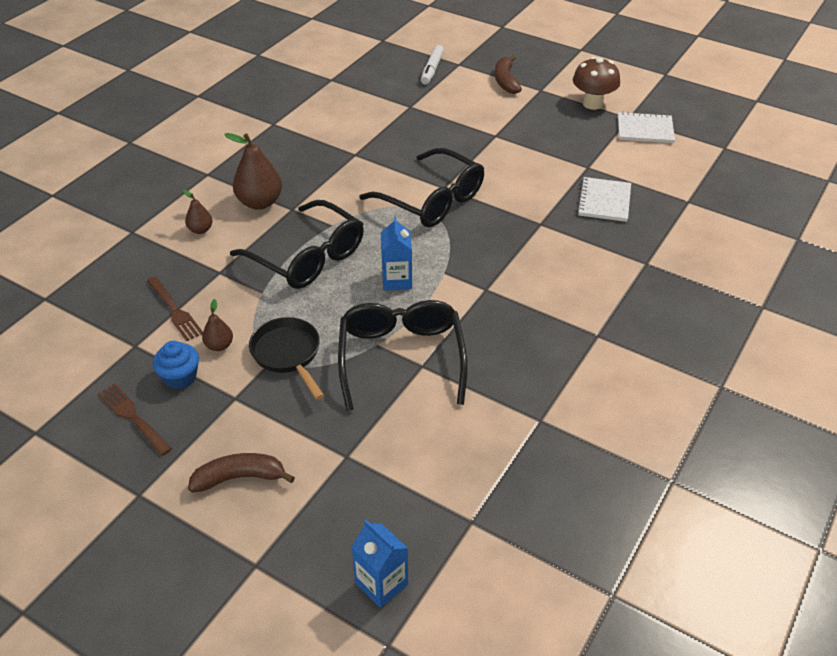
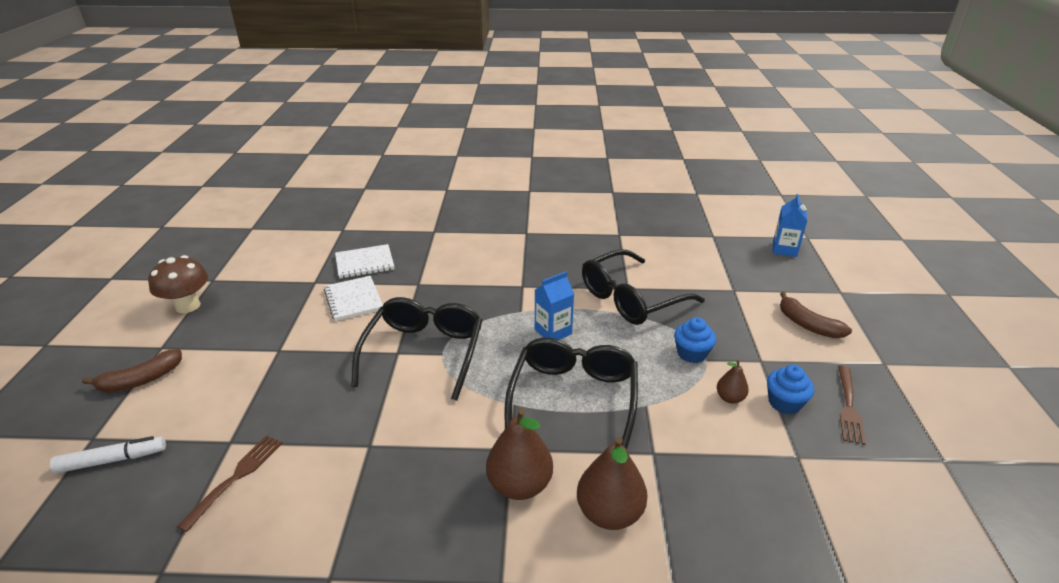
camera: 120 degrees left, 10 degrees down
brown fork [147,276,203,341] -> brown fork moved to [177,436,282,532]
brown pear [183,190,212,234] -> brown pear [577,437,648,530], size x1.88
black pan [249,317,324,400] -> blue cupcake [674,317,716,363]
white notebook [618,112,675,143] -> white notebook moved to [324,276,383,321]

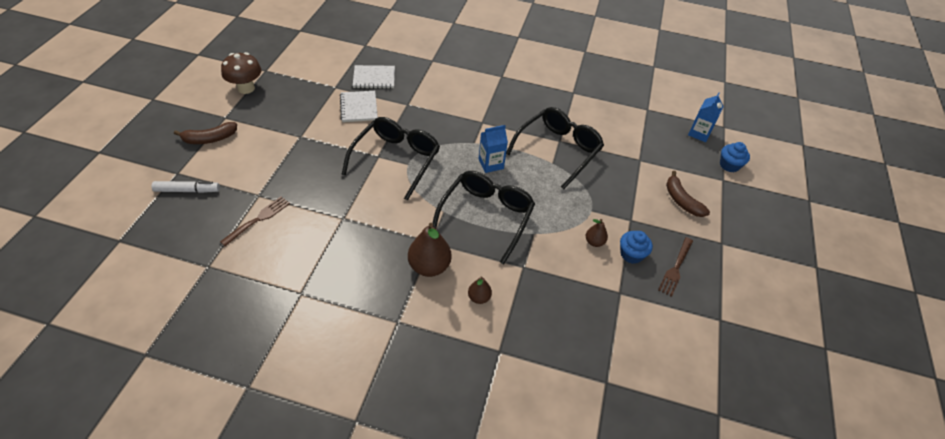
camera: 10 degrees right, 15 degrees up
brown pear [577,437,648,530] -> brown pear [468,276,492,304], size x0.53
black glasses [582,249,705,325] -> black glasses turned 150 degrees clockwise [506,107,604,190]
blue cupcake [674,317,716,363] -> blue cupcake moved to [720,142,750,172]

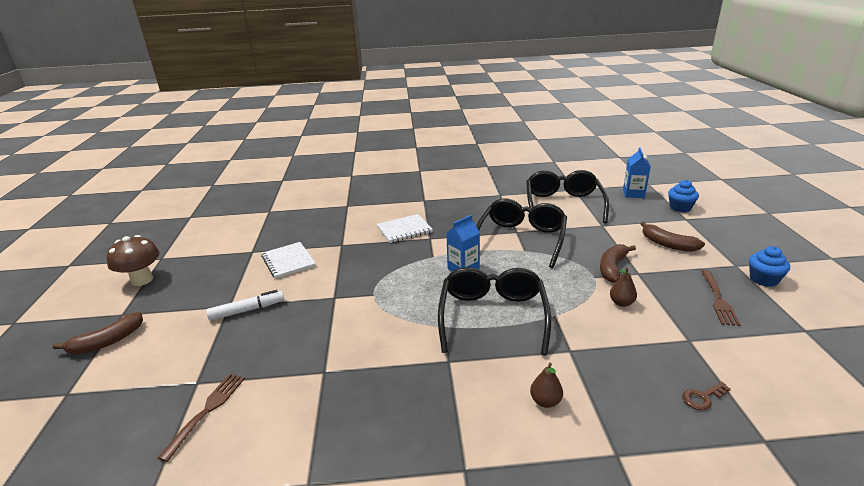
camera: 15 degrees left, 20 degrees down
white marker [152,181,220,193] -> white marker moved to [206,290,284,321]
black glasses [341,117,440,201] -> black glasses moved to [526,170,609,223]
white notebook [353,65,395,89] -> white notebook moved to [377,214,433,243]
brown pear [408,223,452,277] -> none
blue cupcake [620,231,653,264] -> blue cupcake moved to [749,246,790,287]
none -> brown banana [600,244,636,283]
none -> brown key [682,381,731,410]

